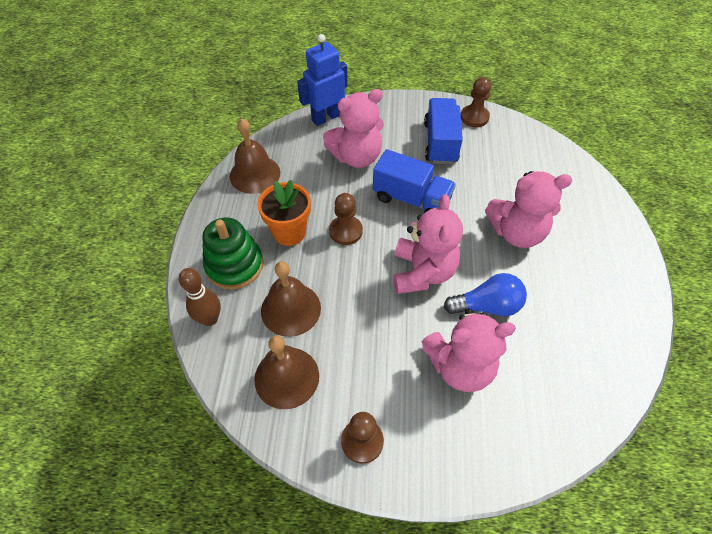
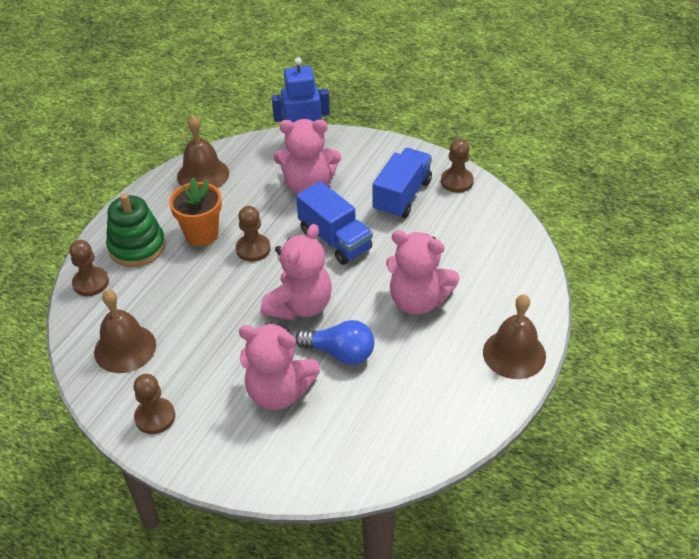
camera: 25 degrees right, 10 degrees down
brown bowling pin [179,268,221,326] -> brown pawn [69,240,109,296]
brown bell [261,261,321,337] -> brown bell moved to [483,294,546,379]

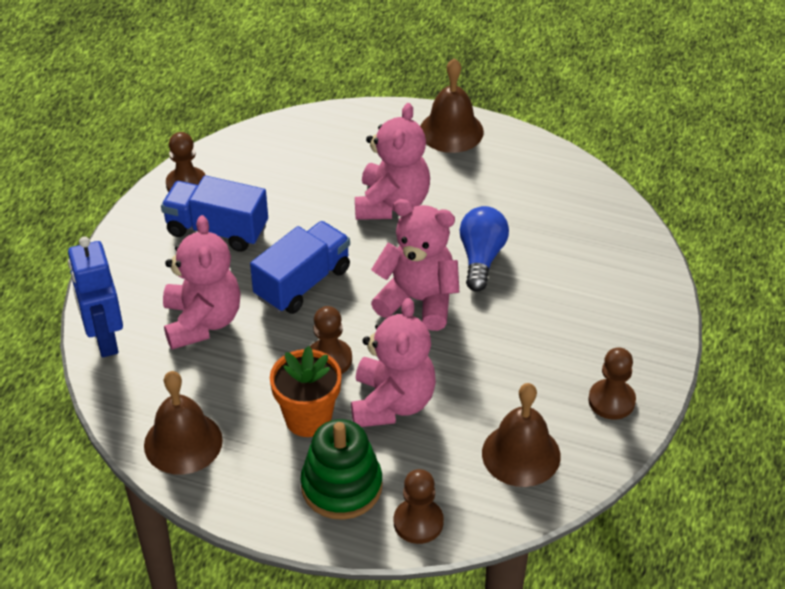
camera: 100 degrees left, 0 degrees up
pink teddy bear [239,323,320,410] -> pink teddy bear moved to [351,298,436,427]

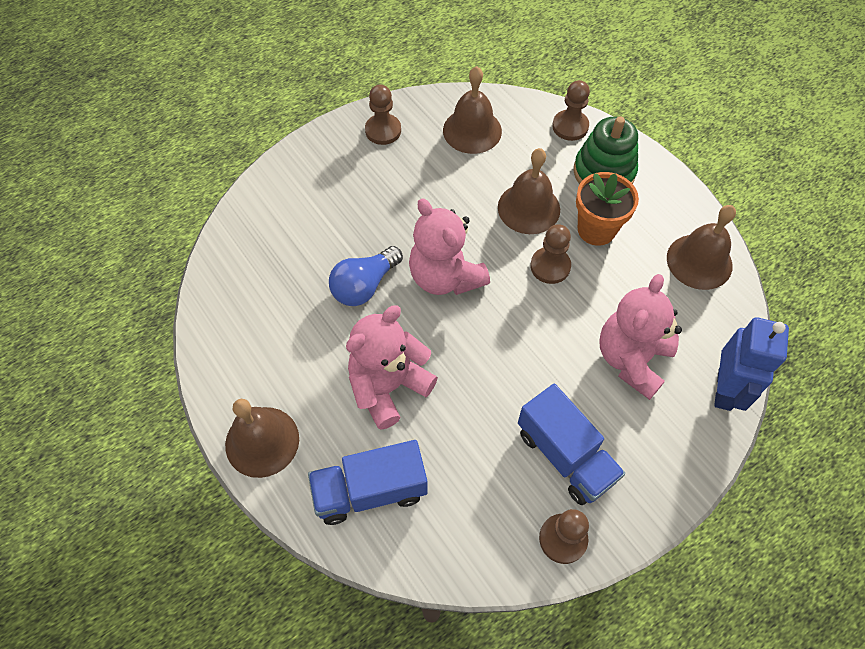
camera: 145 degrees left, 15 degrees up
blue truck [250,221,350,314] -> blue truck moved to [308,440,428,525]
pink teddy bear [351,298,436,427] -> brown bell [498,148,560,234]

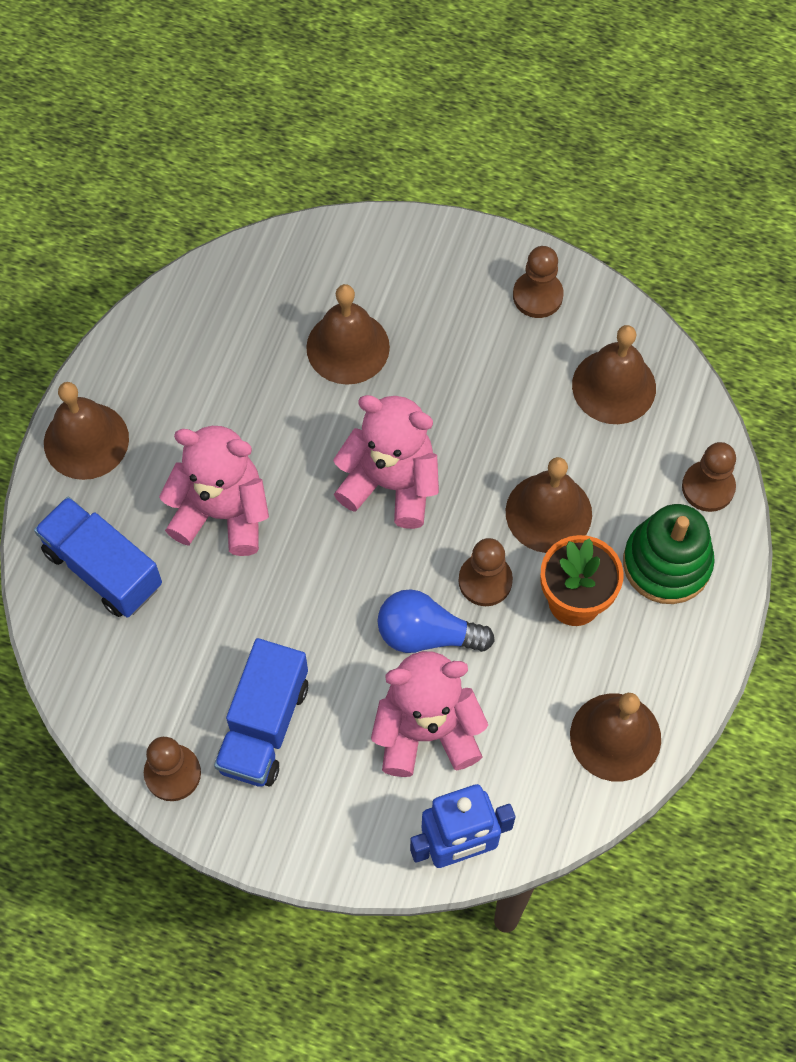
camera: 55 degrees right, 5 degrees up
blue light bulb [329,246,403,306] -> blue light bulb moved to [378,589,495,653]
pink teddy bear [409,198,490,295] -> pink teddy bear turned 90 degrees clockwise [333,395,439,529]
none -> brown bell [306,284,390,385]

